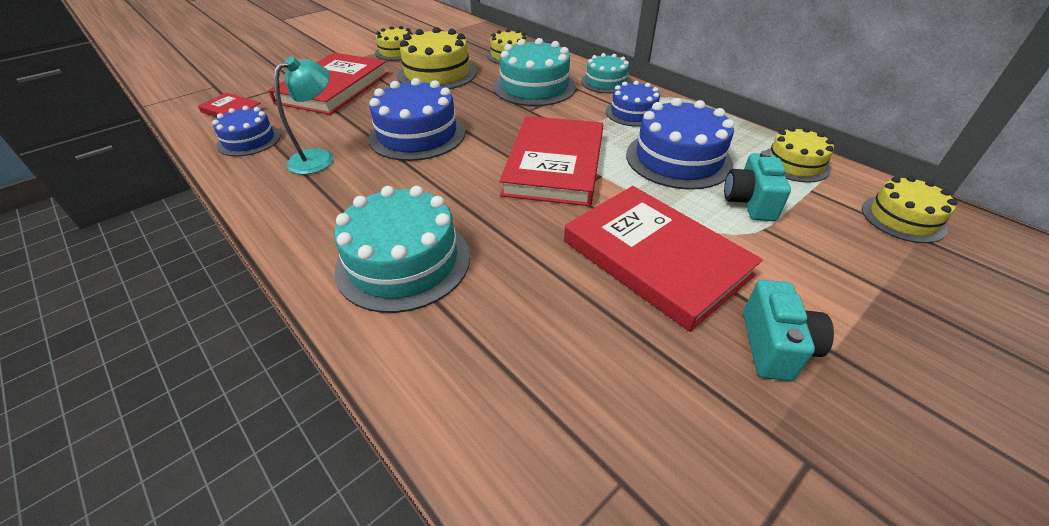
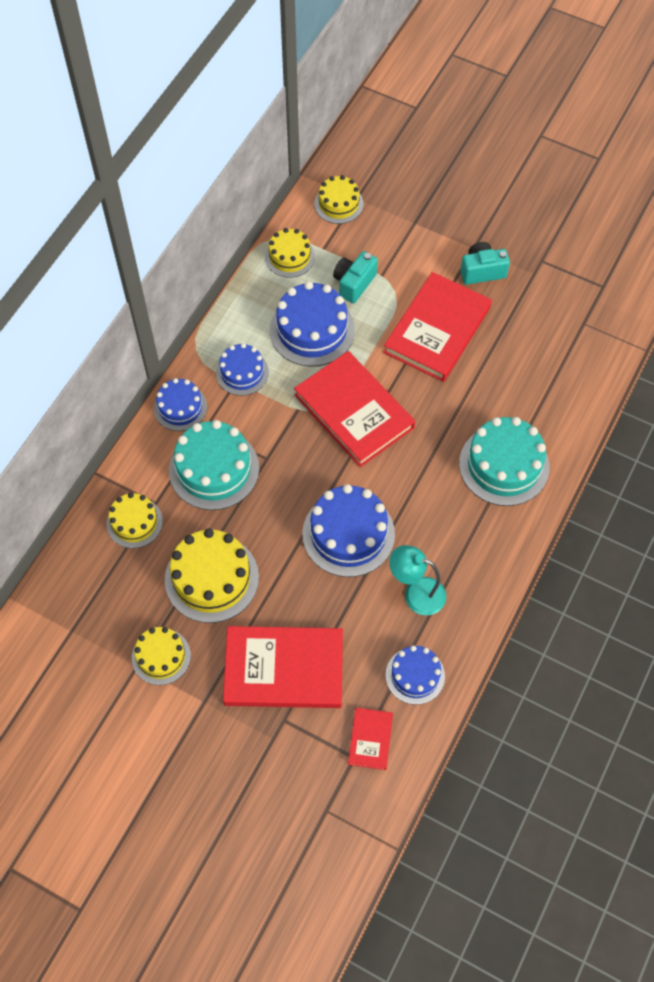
camera: 110 degrees left, 20 degrees up
red book [499,116,603,206] -> red book turned 60 degrees clockwise [294,351,415,467]
turquoise cake [581,53,631,93] -> blue cake [154,378,207,431]
turquoise camera [724,151,791,221] -> turquoise camera turned 135 degrees clockwise [333,251,378,303]

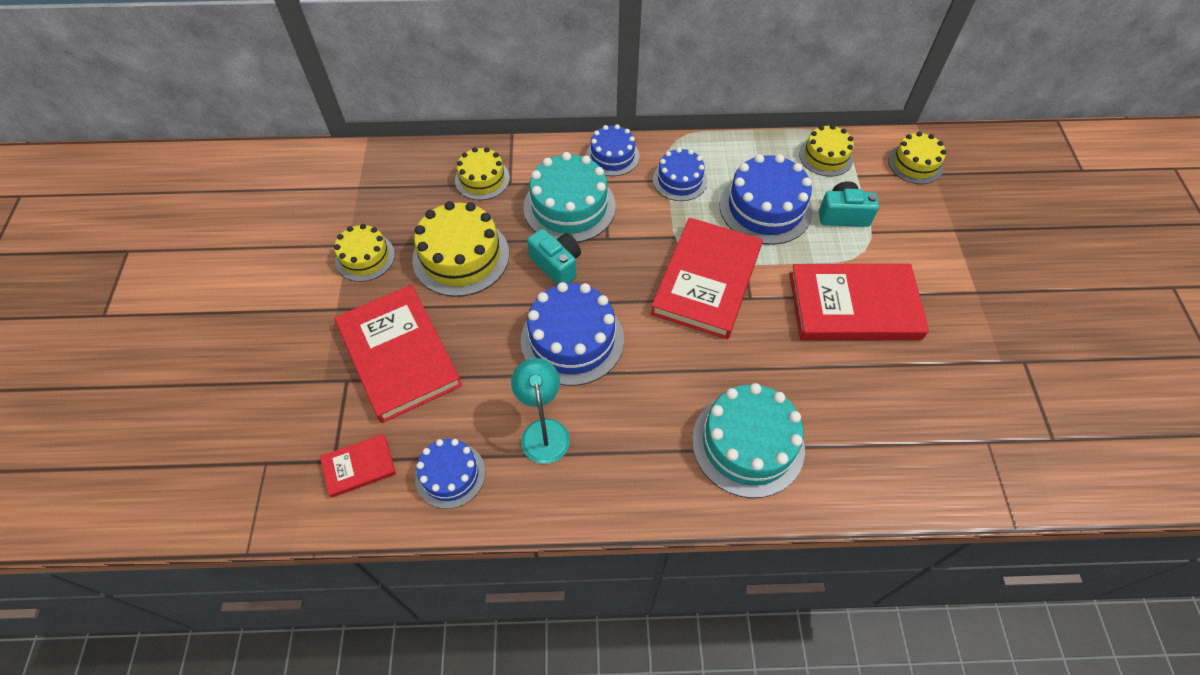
camera: 60 degrees right, 5 degrees down
turquoise camera [460,242,510,284] -> turquoise camera moved to [527,229,581,285]

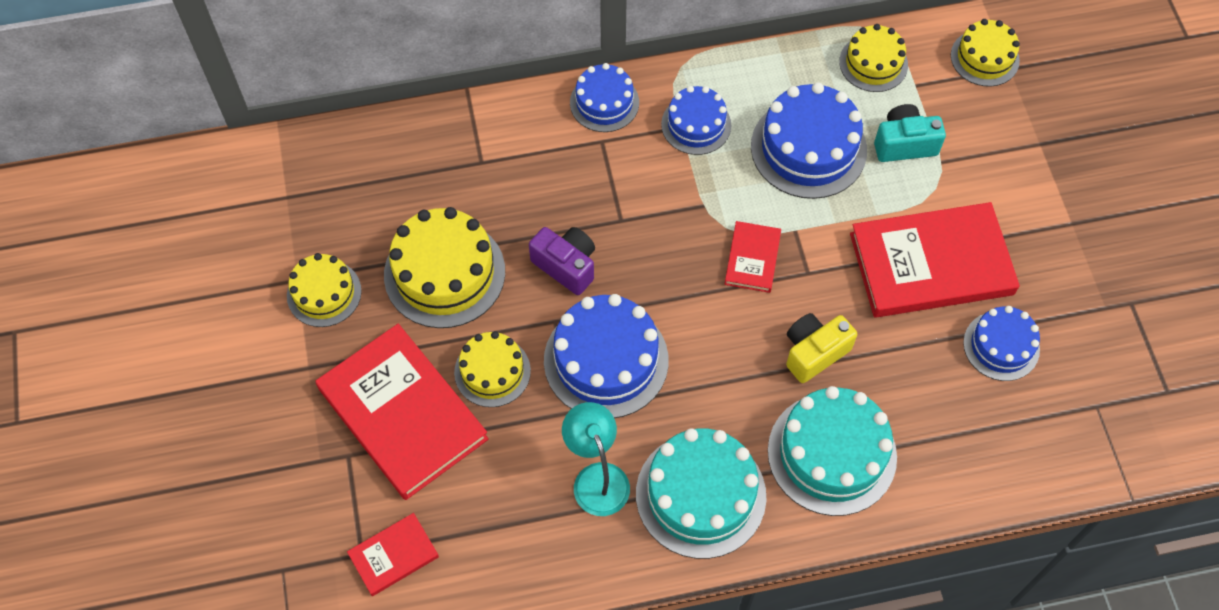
camera: 10 degrees left, 5 degrees up
blue cake [415,439,485,509] -> blue cake moved to [963,306,1040,381]
yellow cake [455,147,510,200] -> yellow cake moved to [454,331,531,407]
turquoise cake [523,152,616,243] -> turquoise cake moved to [636,428,766,559]
turquoise camera [527,229,581,285] -> purple camera [529,227,595,295]
red book [651,217,763,339] -> red book [725,221,781,293], size x0.48
none -> yellow camera [786,313,857,383]

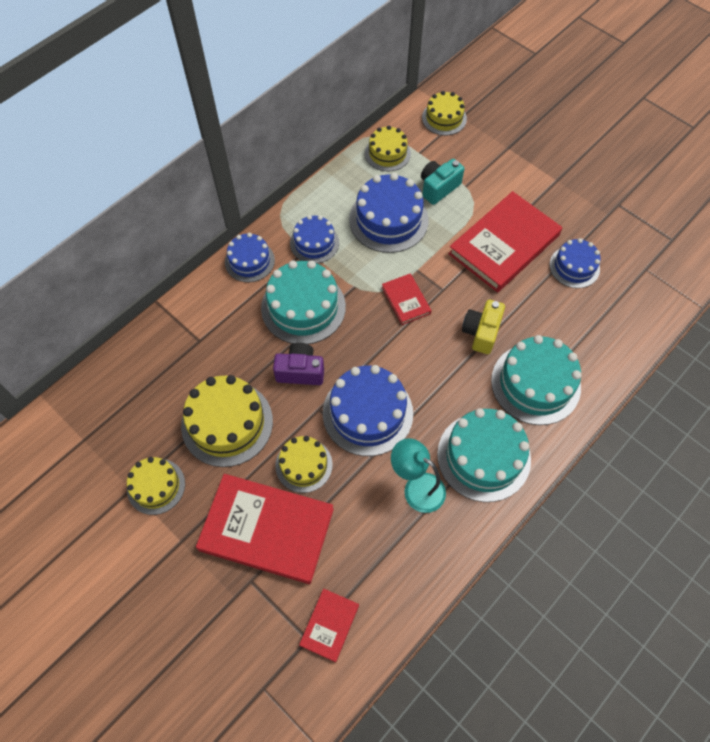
camera: 35 degrees left, 0 degrees up
none -> turquoise cake [261,260,346,344]

